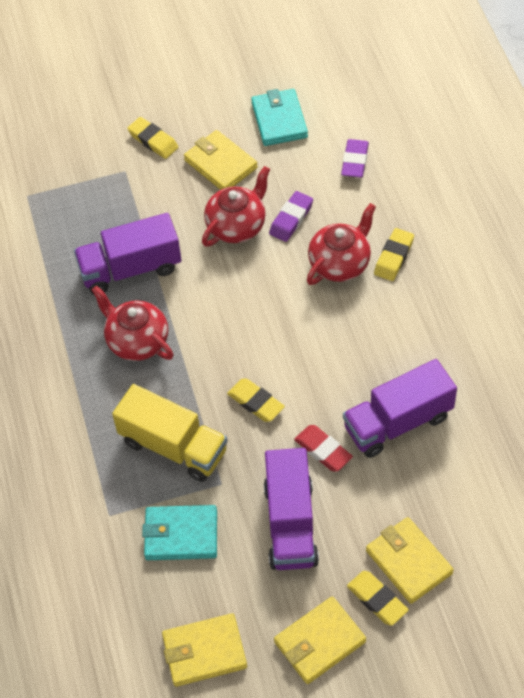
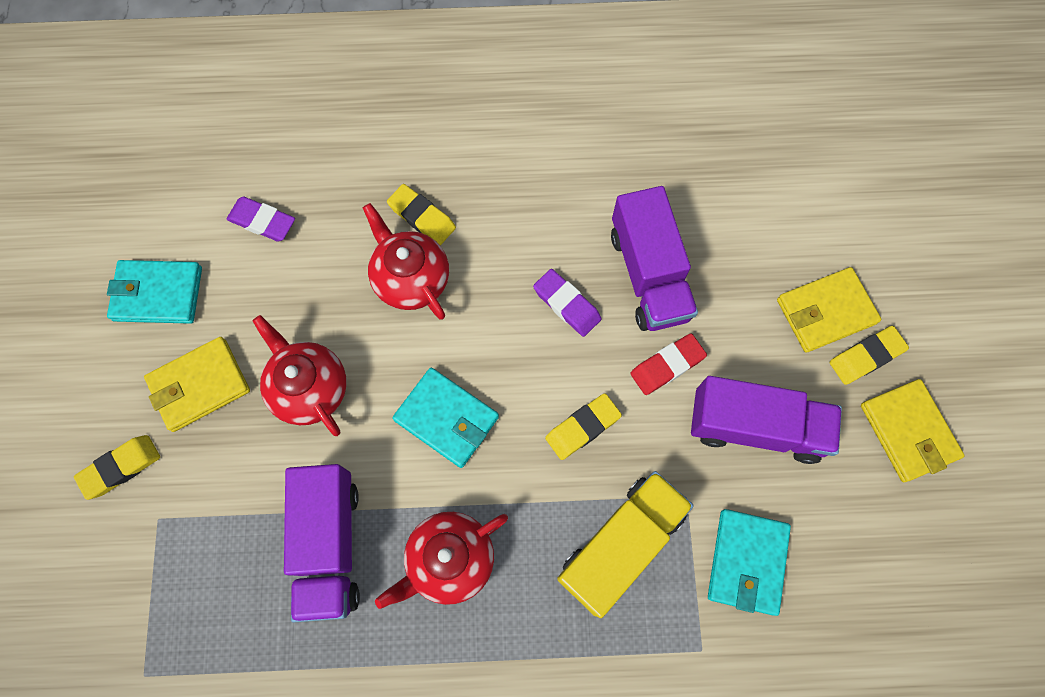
camera: 80 degrees left, 15 degrees up
yellow wallet [162,613,247,687] -> none
purple eraser [269,191,313,242] -> purple eraser moved to [533,269,602,337]
none -> turquoise wallet [392,368,499,468]

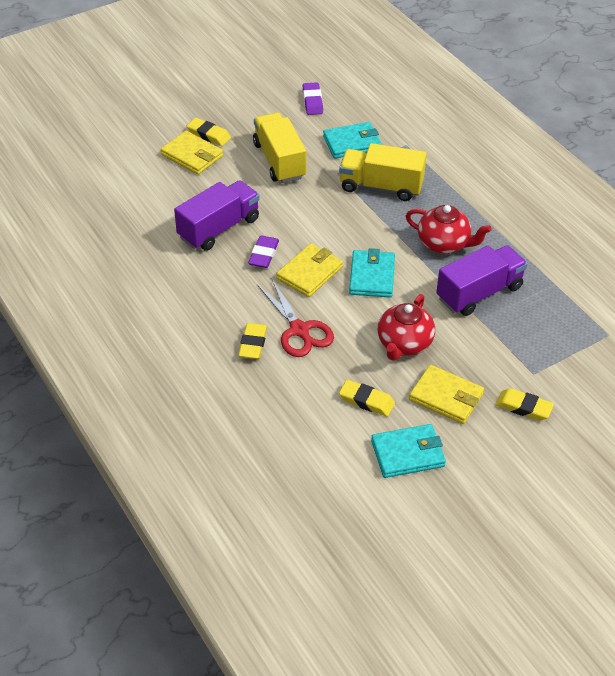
camera: 120 degrees left, 25 degrees down
turquoise wallet [107,260,202,324] -> turquoise wallet turned 75 degrees counterclockwise [371,424,446,478]
purple eraser [226,197,295,242] -> purple eraser moved to [303,82,323,115]
red teapot [363,203,449,320] -> red scissors [257,279,334,357]
yellow eraser [545,393,622,460] -> yellow eraser moved to [339,380,395,417]
red eraser [630,333,707,395] -> none
purple truck [691,376,842,464] -> yellow truck [253,113,306,183]
yellow wallet [861,379,965,482] -> yellow wallet moved to [276,243,343,297]

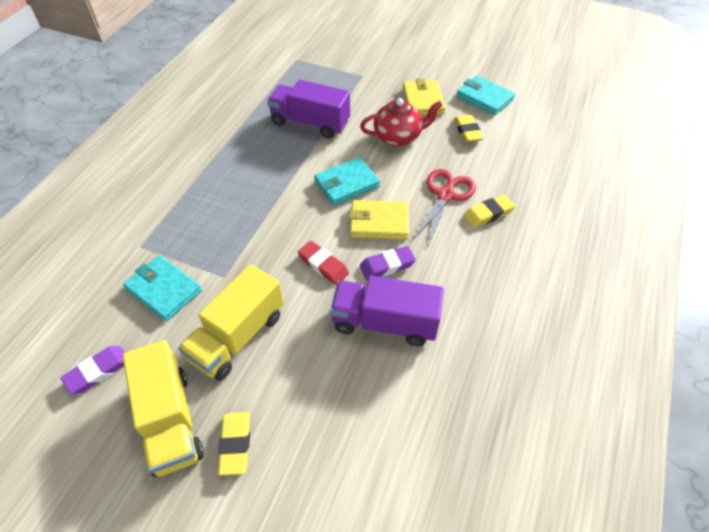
camera: 125 degrees left, 5 degrees up
yellow wallet [161,131,223,175] -> none
yellow truck [339,143,427,201] -> yellow truck moved to [122,340,204,477]
red teapot [406,205,492,254] -> none
yellow eraser [496,388,554,421] -> none
none -> red eraser [298,241,349,285]

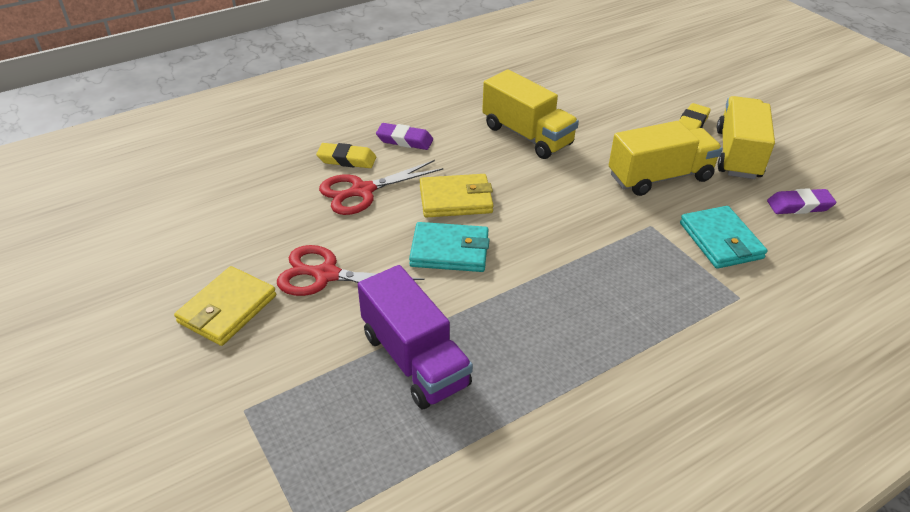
camera: 145 degrees left, 10 degrees down
red eraser [298,241,349,285] -> none
purple truck [330,276,444,346] -> yellow truck [482,70,579,159]
yellow wallet [349,200,409,240] -> yellow wallet turned 45 degrees counterclockwise [420,174,494,218]
red teapot [360,98,442,146] -> red scissors [277,245,425,296]
purple eraser [360,246,416,280] -> purple eraser moved to [376,123,433,150]
yellow eraser [454,115,484,143] -> none
turquoise wallet [456,75,515,115] -> none

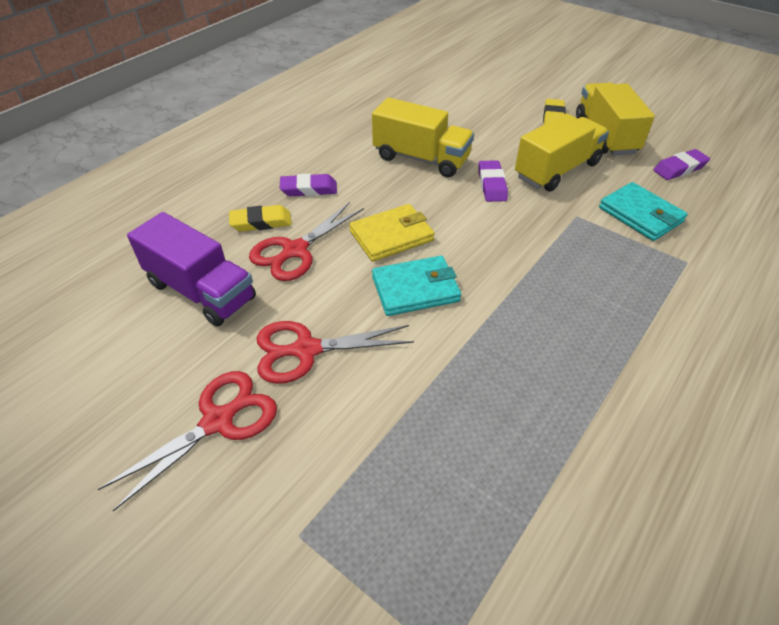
camera: 20 degrees left, 5 degrees up
yellow wallet [174,266,276,346] -> red scissors [97,371,277,511]
purple truck [358,265,473,409] -> purple truck moved to [127,212,256,327]
none -> purple eraser [478,160,508,202]

